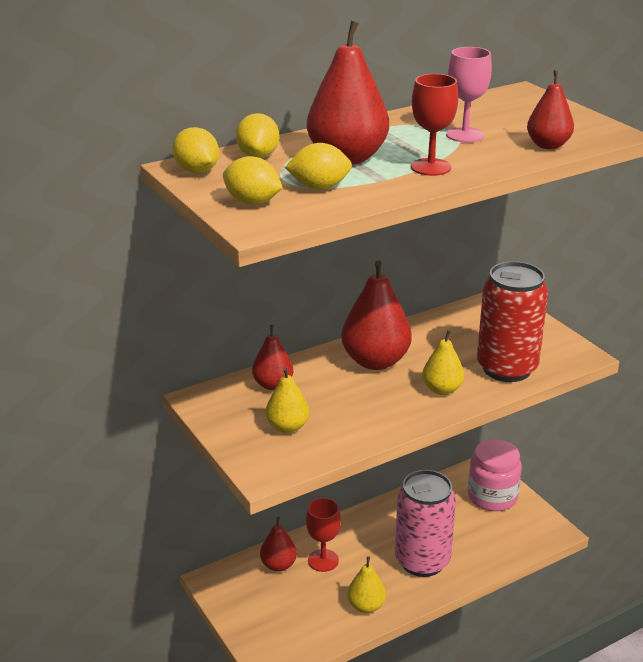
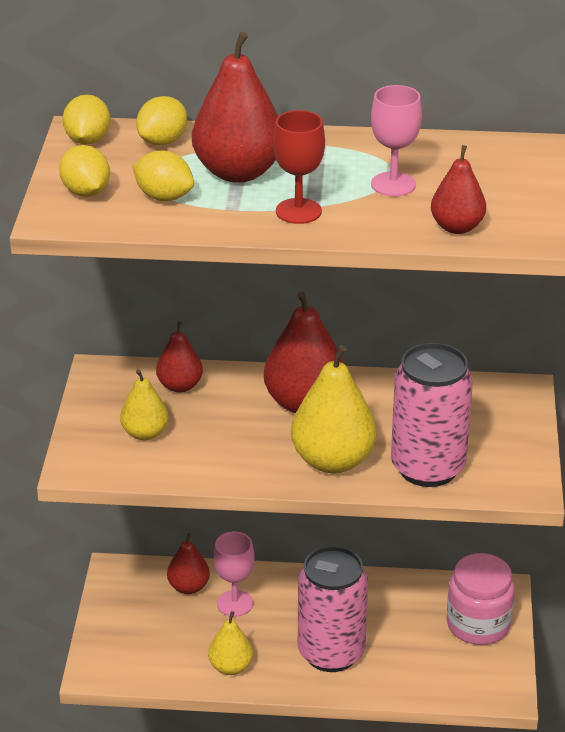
camera: 35 degrees right, 5 degrees up
red goblet [306,498,341,572] -> pink goblet [214,532,254,617]
yellow pear [422,330,464,395] -> yellow pear [291,345,377,473], size x1.74
red can [477,261,548,382] -> pink can [391,343,473,487]

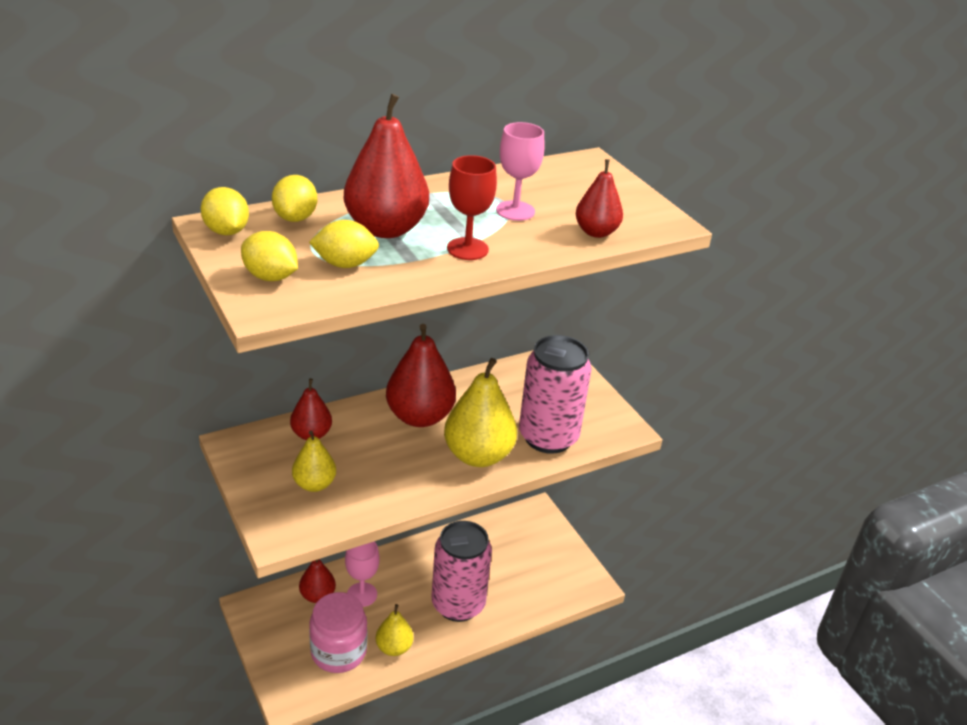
camera: 35 degrees left, 0 degrees up
pink jar [447,553,515,645] -> pink jar moved to [309,592,367,673]

